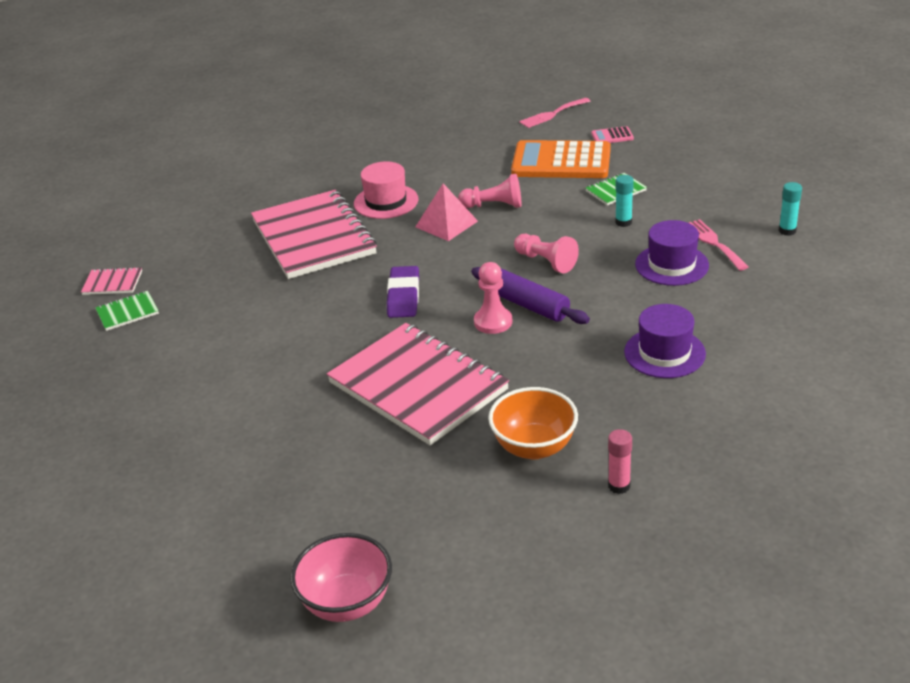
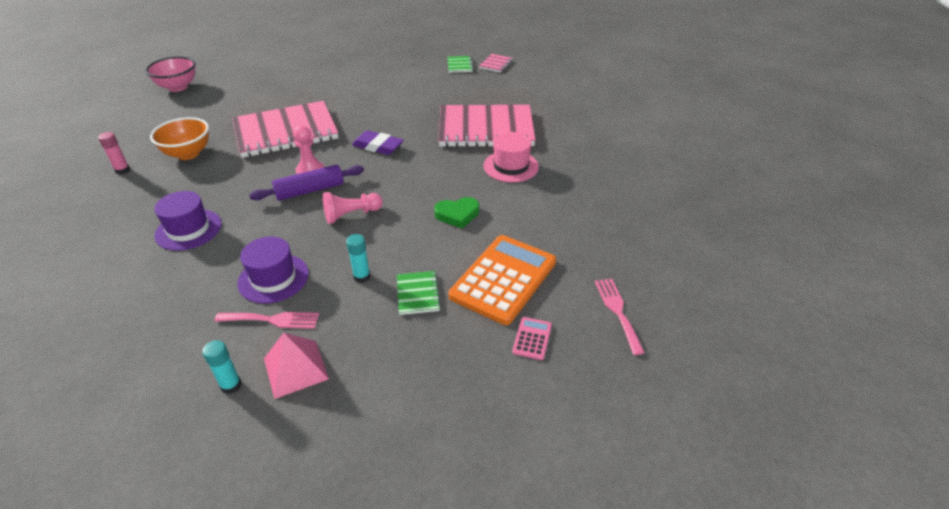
camera: 110 degrees right, 5 degrees up
pink pyramid [415,183,478,241] -> pink pyramid moved to [264,333,329,399]
pink pawn [458,174,522,208] -> green heart [434,197,479,229]

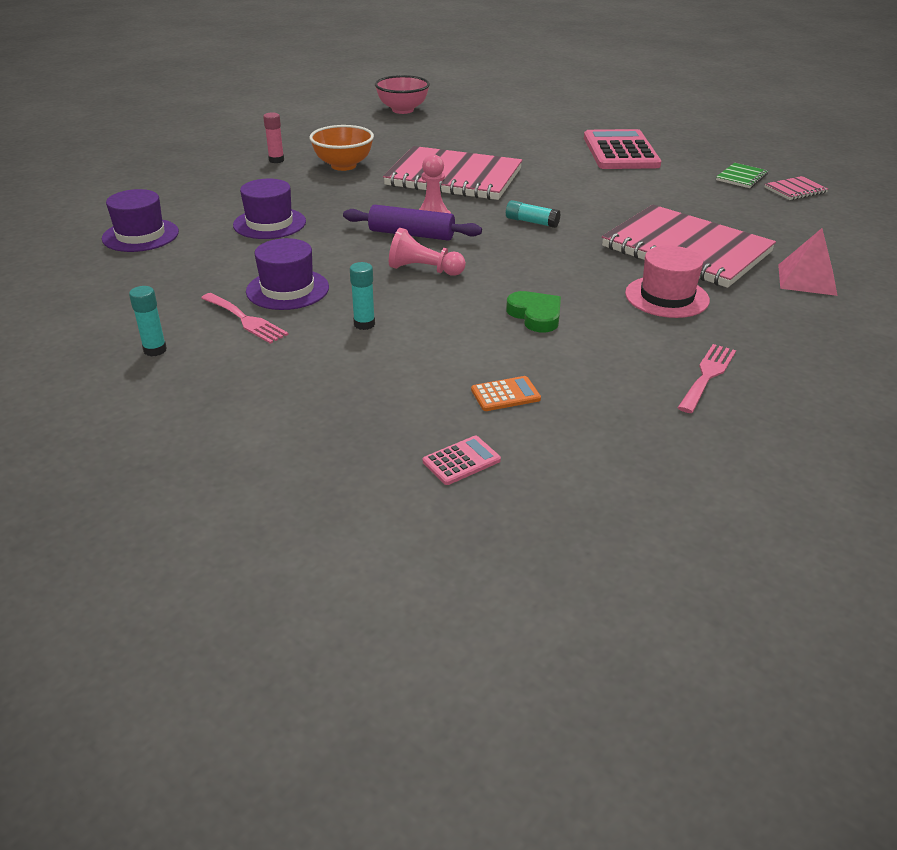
camera: 40 degrees right, 5 degrees down
pink pyramid [264,333,329,399] -> pink pyramid moved to [778,228,838,296]
purple eraser [352,130,404,155] -> turquoise glue stick [506,200,561,228]
green notebook [397,271,441,315] -> none
green heart [434,197,479,229] -> green heart turned 150 degrees counterclockwise [506,291,561,332]
orange calculator [448,235,556,325] -> orange calculator [471,376,541,411], size x0.41
pink fork [595,279,645,355] -> pink fork moved to [678,344,736,413]
none -> purple hat [102,189,179,252]
none -> pink calculator [584,129,661,169]

